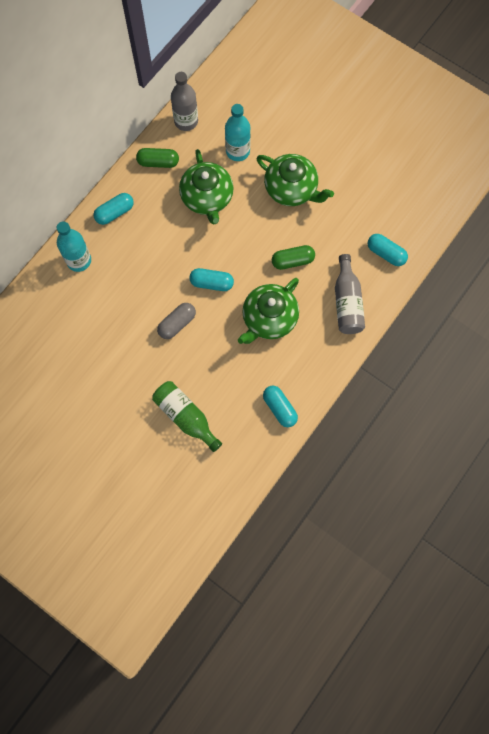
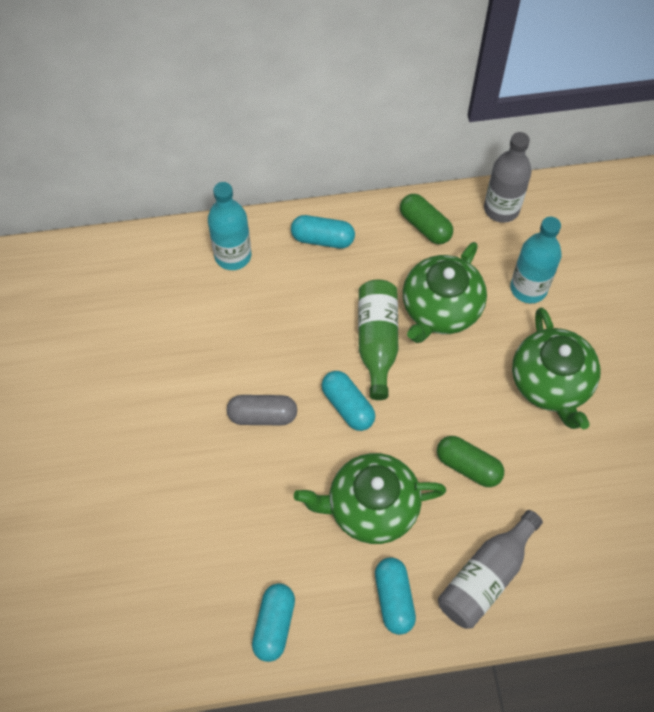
camera: 45 degrees right, 10 degrees down
green bottle [152,381,222,452] -> green bottle moved to [358,280,398,400]
turquoise capsule [367,234,408,266] -> turquoise capsule moved to [375,557,416,635]

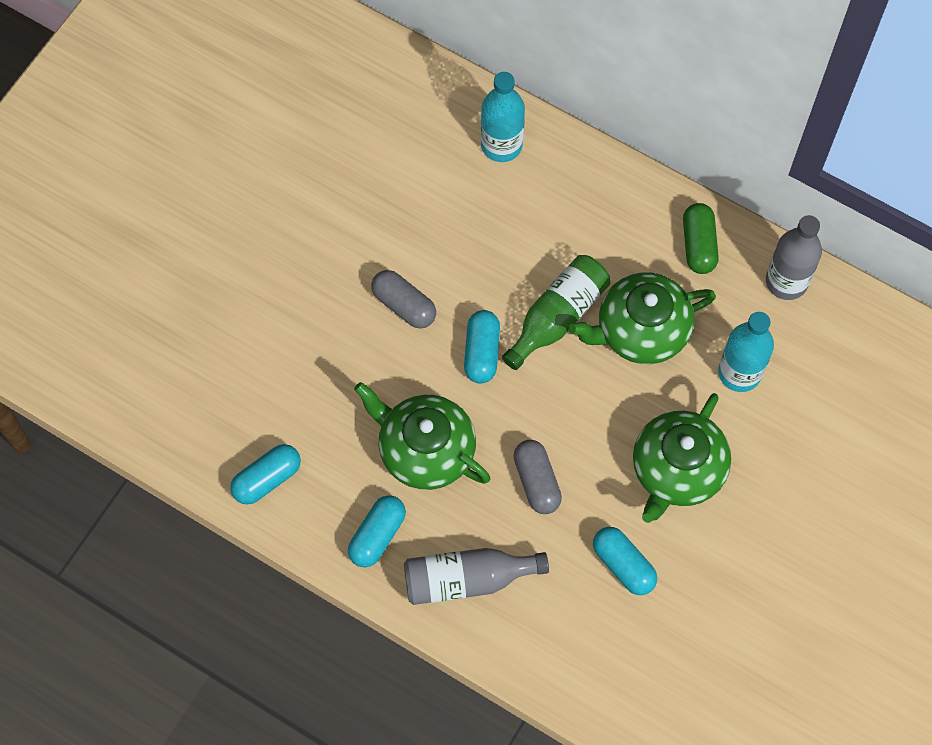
camera: 40 degrees right, 5 degrees up
turquoise capsule [291,215,355,248] -> turquoise capsule moved to [593,527,657,595]
green capsule [437,436,504,487] -> grey capsule [513,440,562,514]

